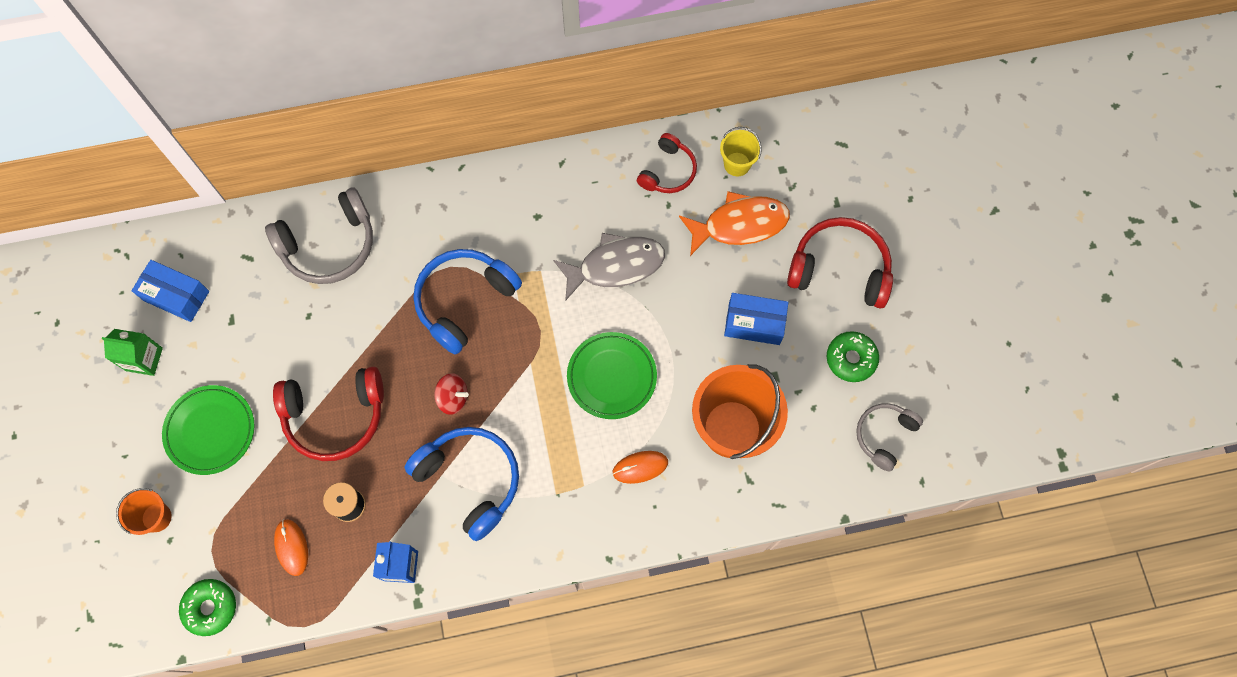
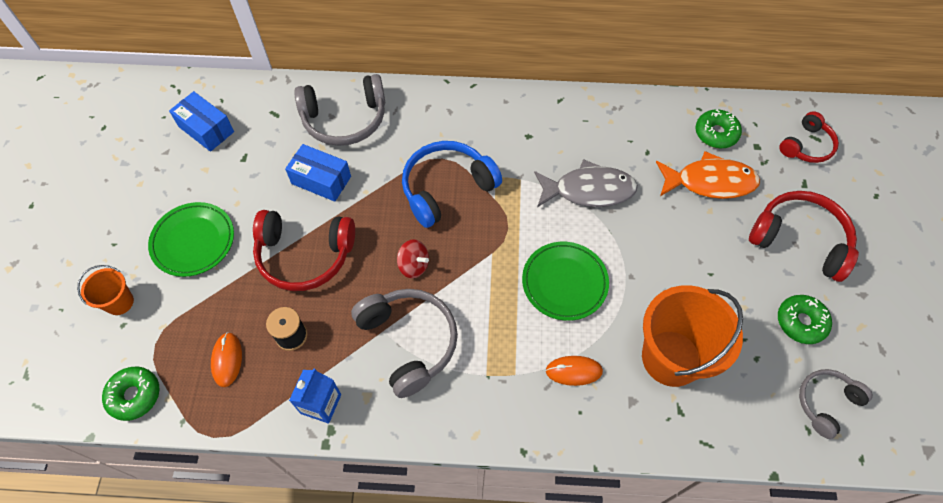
camera: 15 degrees right, 10 degrees down
green carton [102,329,163,376] -> none
blue headphones [404,427,519,541] -> grey headphones [351,289,458,398]
red headphones [637,133,697,193] -> red headphones moved to [779,111,839,163]
yellow bucket [720,127,762,176] -> green donut [696,109,742,148]
blue box [724,293,788,345] -> blue box moved to [285,144,351,202]

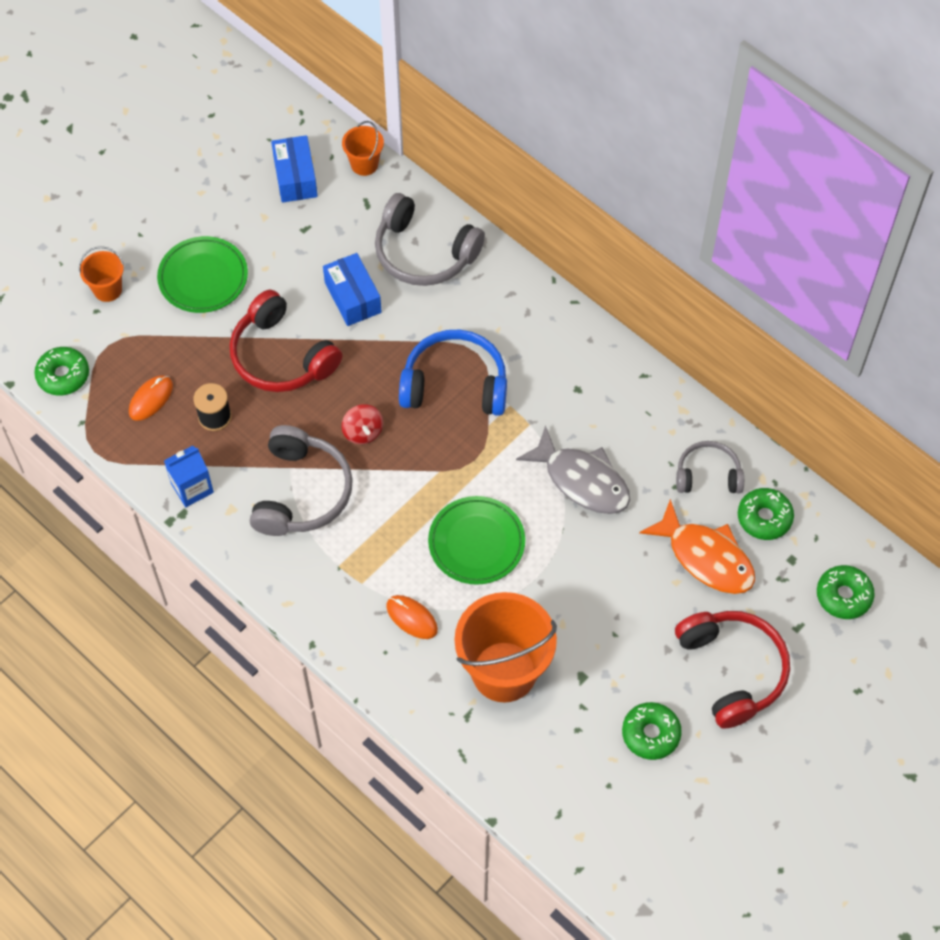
camera: 40 degrees right, 0 degrees up
red headphones [779,111,839,163] -> green donut [817,565,875,619]
grey headphones [799,369,873,439] -> grey headphones moved to [676,441,744,493]
none -> orange bucket [342,121,384,176]

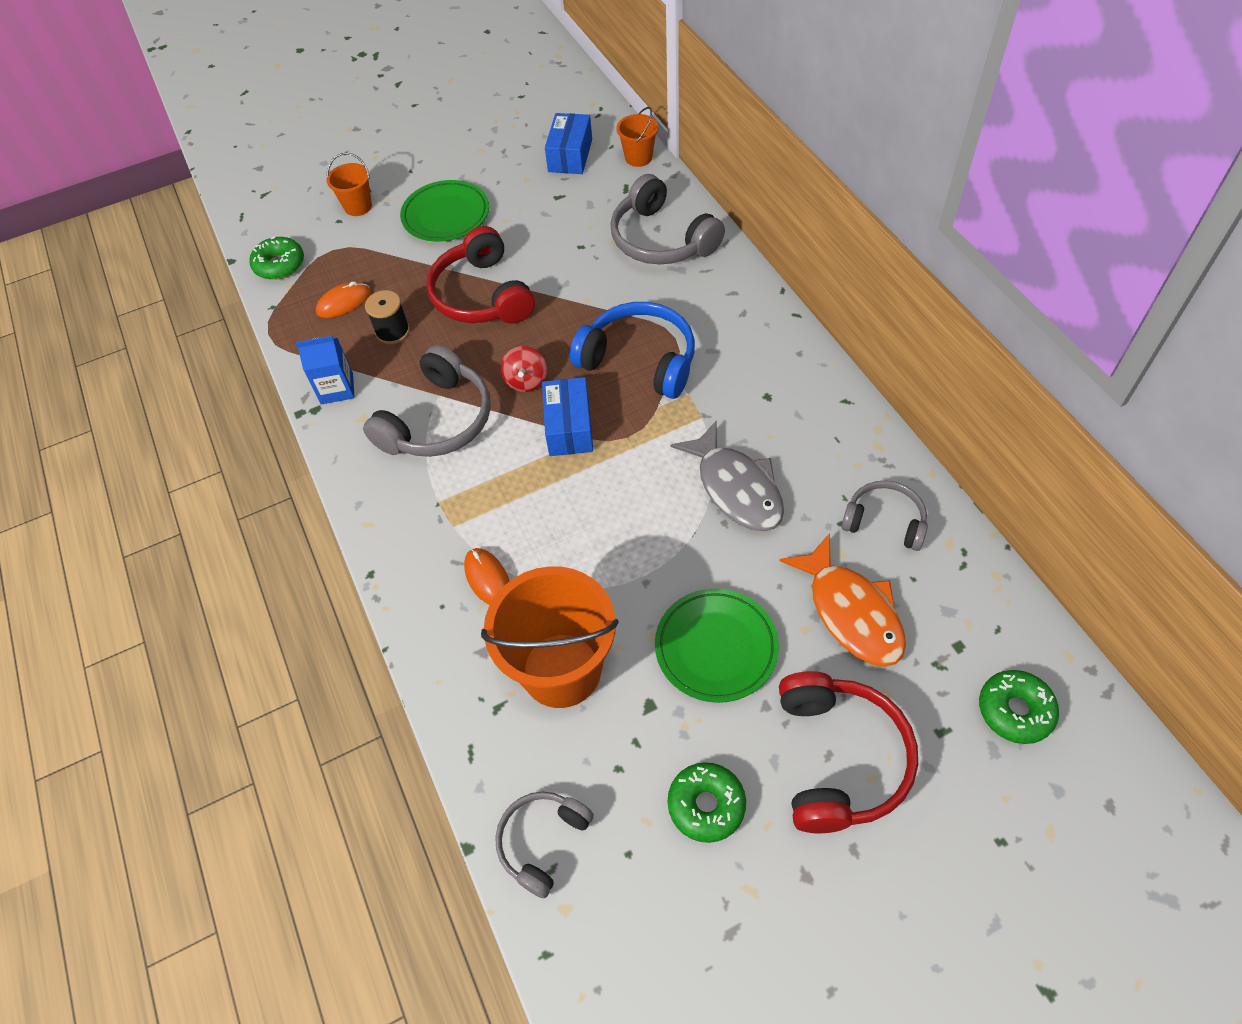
camera: 25 degrees right, 5 degrees down
blue box [323,253,382,326] -> blue box moved to [542,377,593,456]
green plate [428,496,525,585] -> green plate moved to [655,588,779,703]
green donut [738,488,794,540] -> none
none -> grey headphones [495,791,594,899]

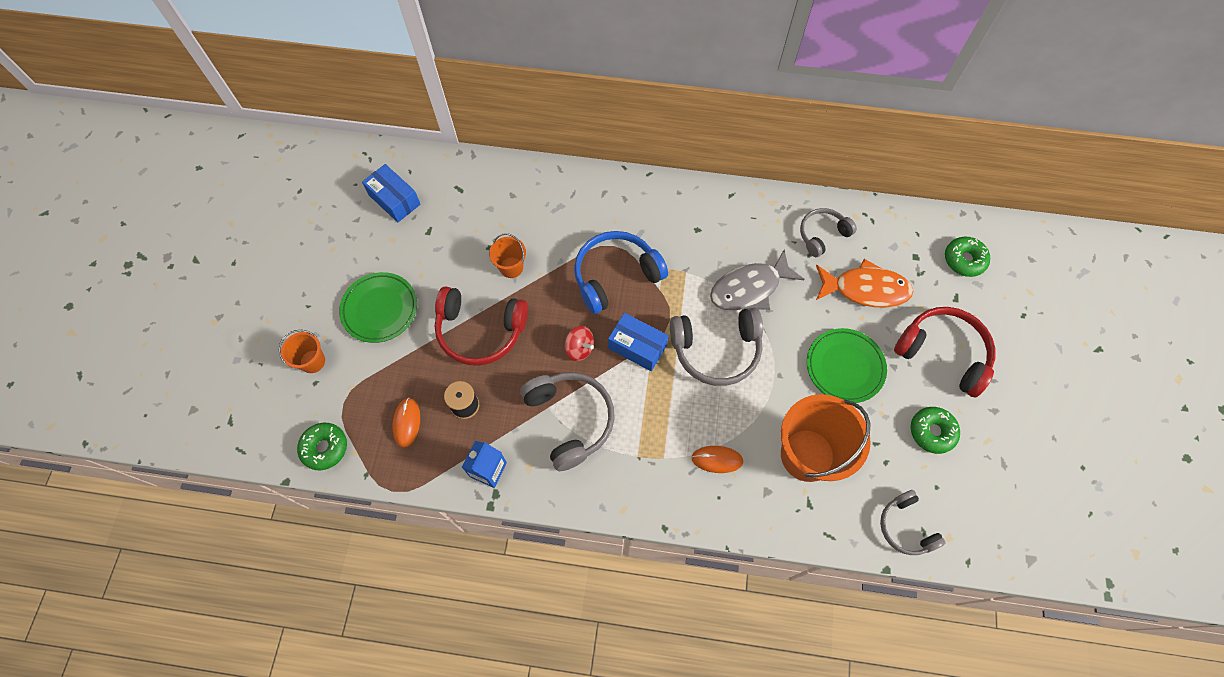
camera: 60 degrees left, 10 degrees up
grey headphones [610,174,725,265] -> grey headphones moved to [670,308,763,386]
orange bucket [616,107,658,167] -> orange bucket moved to [489,233,526,278]
grey fish [671,421,784,531] -> grey fish turned 150 degrees clockwise [710,250,805,310]

